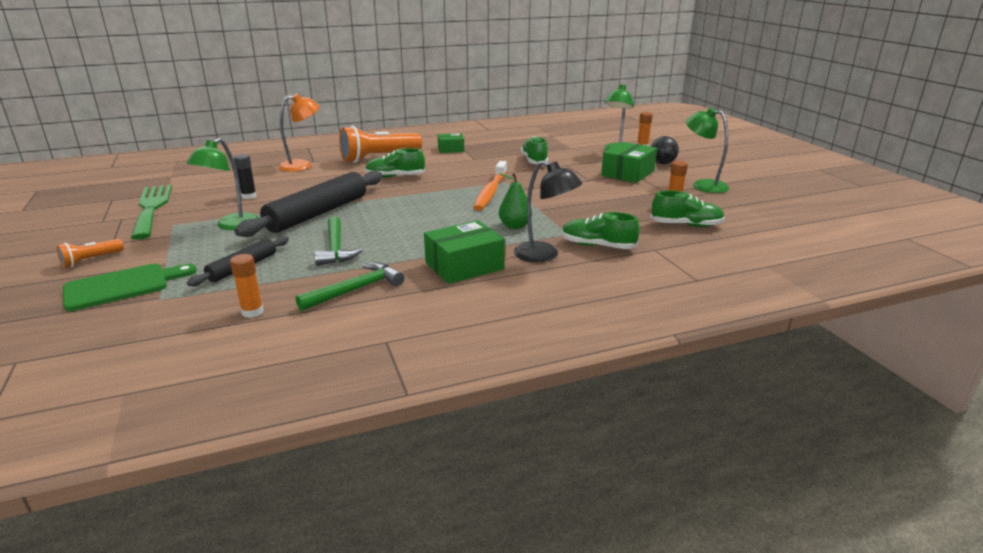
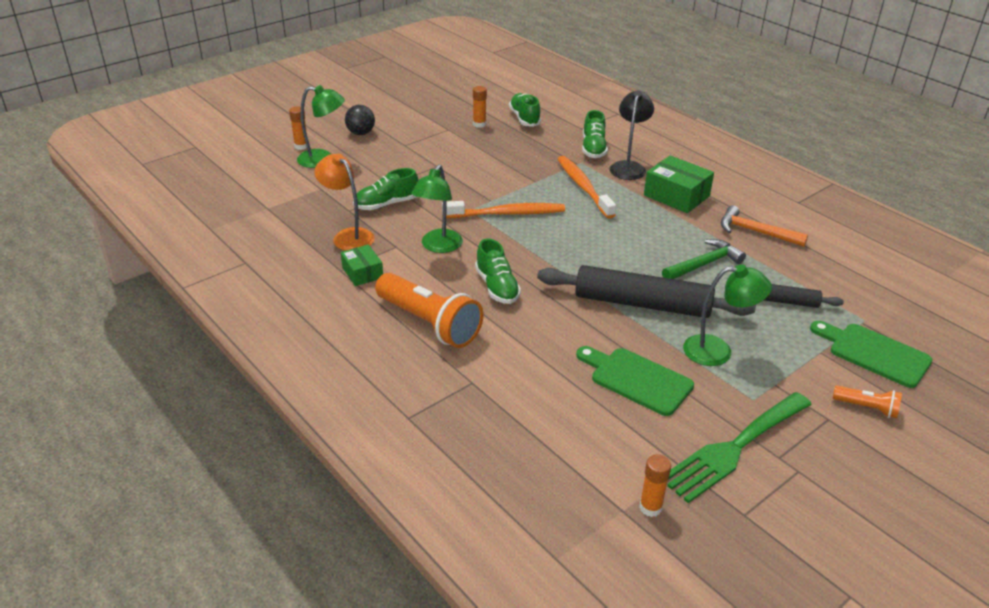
camera: 110 degrees left, 10 degrees up
orange glue stick [230,254,264,318] -> orange glue stick moved to [639,454,671,517]
black glue stick [234,154,257,199] -> green cutting board [576,346,694,416]
orange lamp [278,94,320,172] -> orange lamp moved to [314,154,375,251]
green hammer [296,262,404,311] -> orange hammer [721,205,808,247]
green pear [499,173,532,229] -> orange toothbrush [558,156,616,219]
green box [601,142,657,183] -> none
green lamp [686,108,729,193] -> green lamp moved to [411,165,463,253]

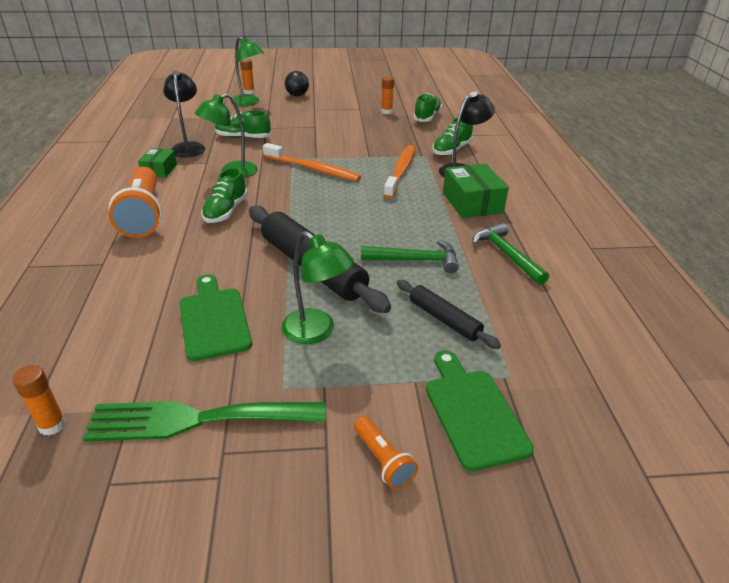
camera: 35 degrees right, 0 degrees up
orange lamp [314,154,375,251] -> black lamp [163,70,205,157]
orange hammer [721,205,808,247] -> green hammer [472,223,549,285]

